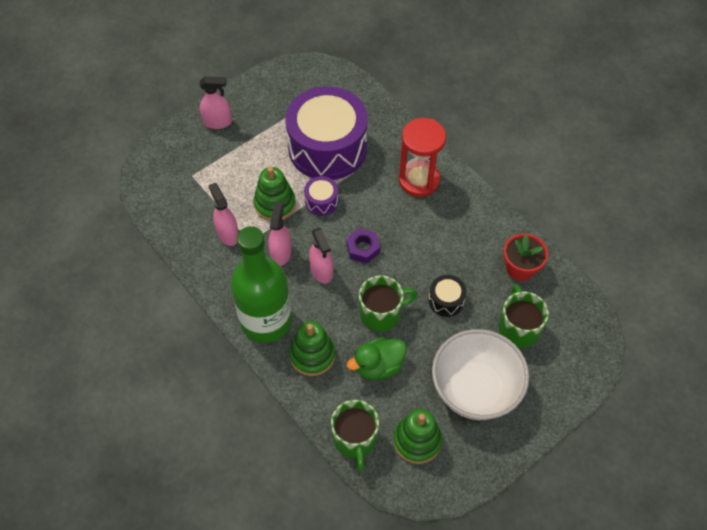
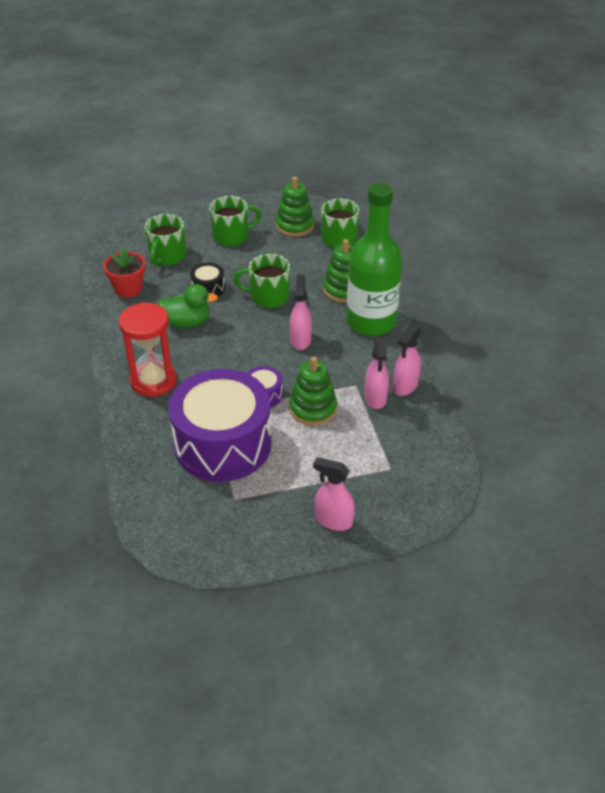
camera: 155 degrees left, 15 degrees down
pink spray bottle [268,201,292,266] -> pink spray bottle moved to [393,325,421,396]
purple nut [346,228,380,263] -> none
green duck [347,337,407,380] -> green duck moved to [158,284,218,328]
white bowl [432,329,529,420] -> green mug [209,196,262,246]

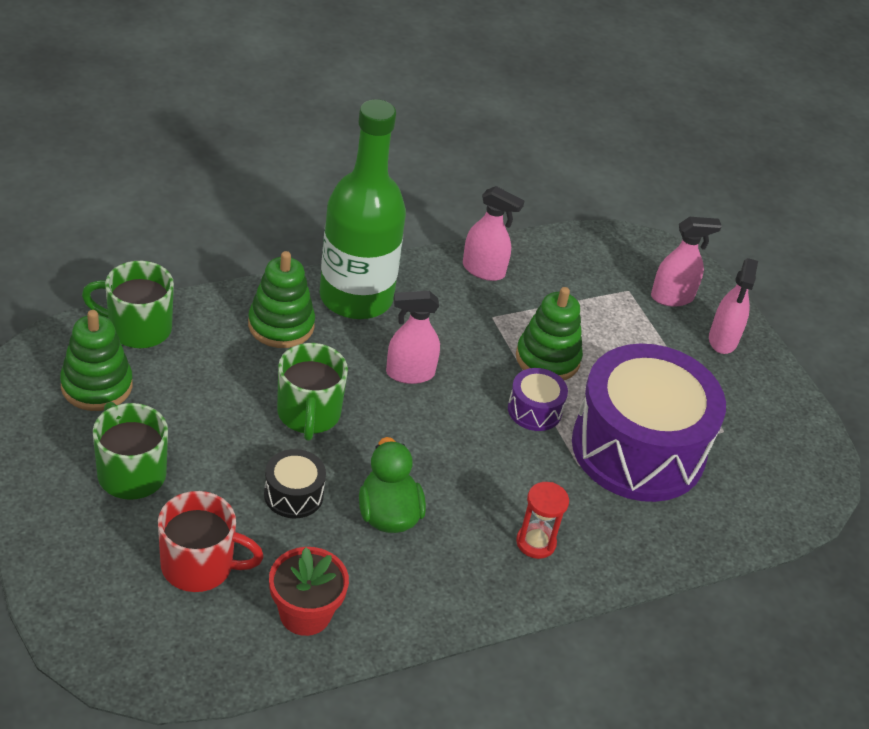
camera: 105 degrees left, 0 degrees up
red hourglass [119,302,177,397] -> red hourglass [516,482,569,559], size x0.55
green mug [145,214,186,266] -> red mug [158,491,264,592]
pink spray bottle [364,338,389,409] -> pink spray bottle moved to [651,217,722,306]

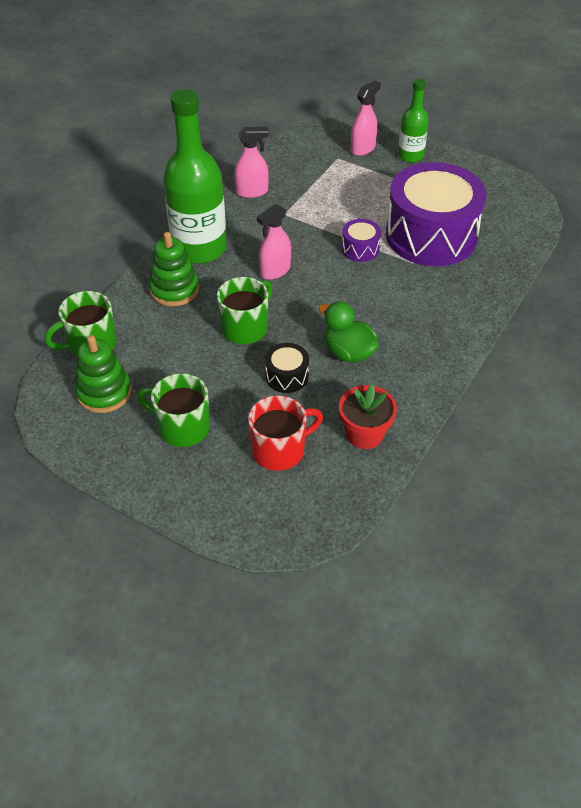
camera: 30 degrees left, 5 degrees up
green mug [277,343,348,441] -> green mug turned 105 degrees counterclockwise [217,277,272,344]
green stacking toy [516,287,583,380] -> none
red hourglass [516,482,569,559] -> none
pink spray bottle [709,258,758,354] -> green bottle [398,79,429,163]

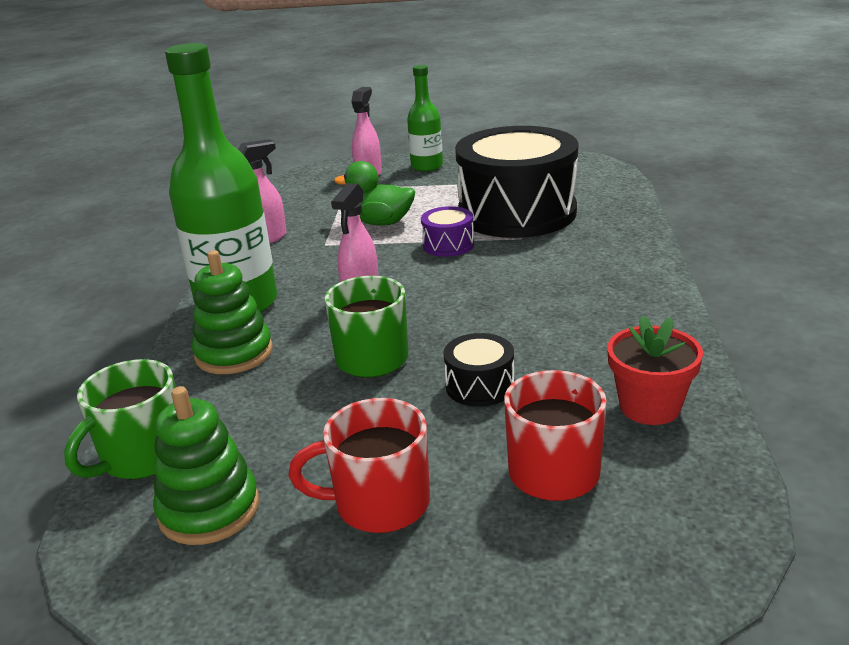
camera: 25 degrees left, 20 degrees down
green mug [137,373,210,447] -> red mug [288,398,430,533]
green duck [319,301,379,363] -> green duck moved to [334,161,415,225]
purple drum [386,162,487,266] -> black drum [455,126,578,238]

